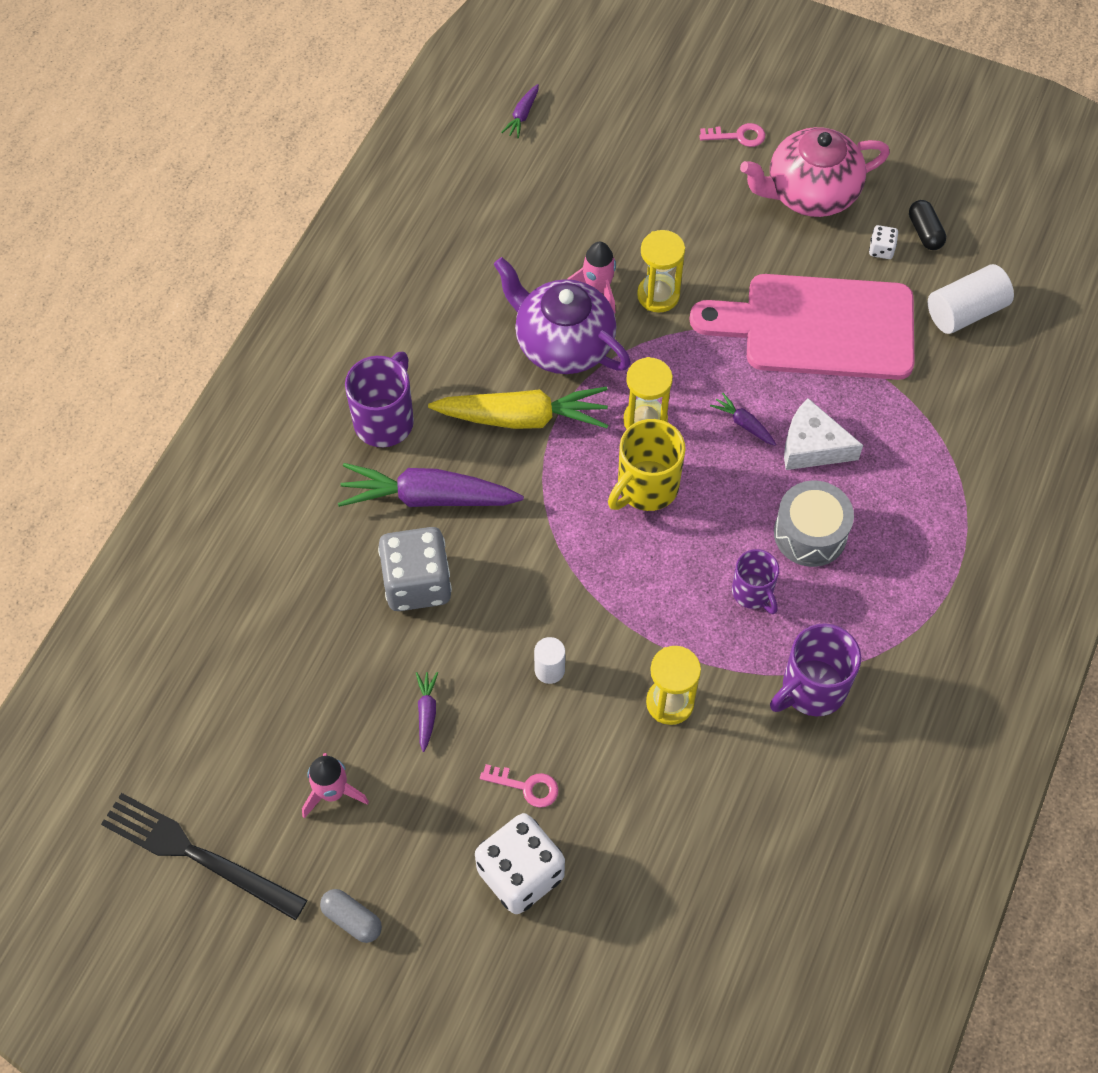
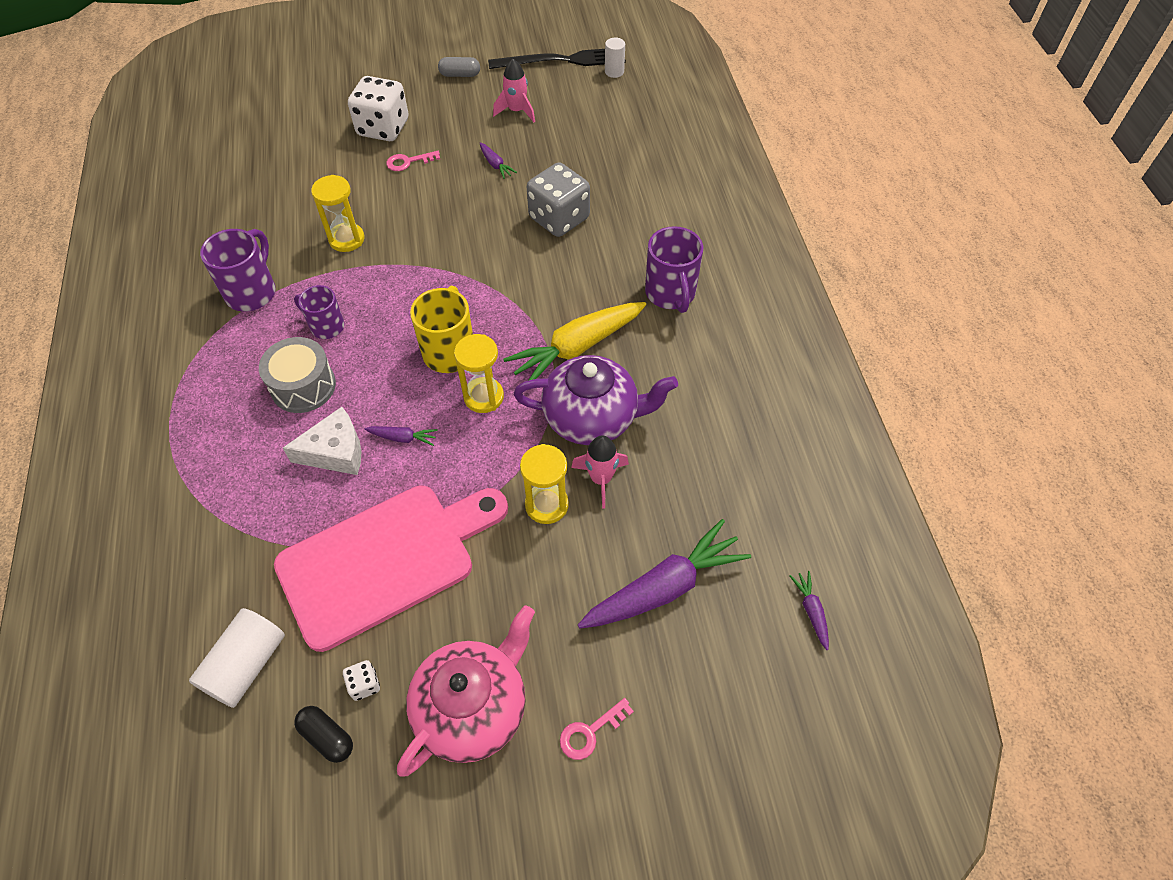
camera: 145 degrees right, 5 degrees down
purple carrot [338,463,524,507] -> purple carrot moved to [578,519,751,629]
white cylinder [534,637,565,684] -> white cylinder moved to [605,38,625,78]

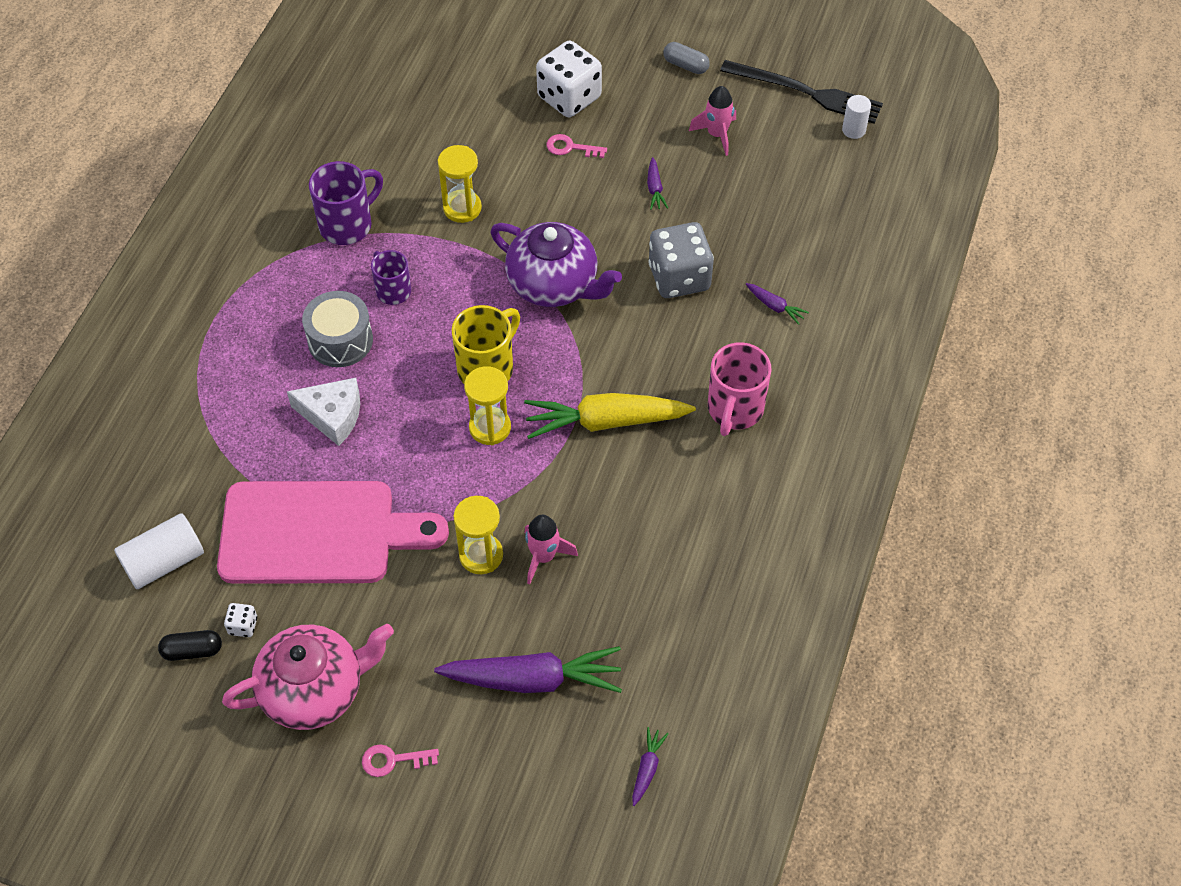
camera: 30 degrees right, 0 degrees up
black capsule [294,706,353,763] -> black capsule turned 75 degrees counterclockwise [158,630,222,661]
purple carrot [364,426,438,446] -> purple carrot moved to [746,283,809,325]
purple teapot [514,355,678,445] -> purple teapot moved to [491,222,622,307]
purple mug [645,226,703,313] -> pink mug [708,342,772,436]

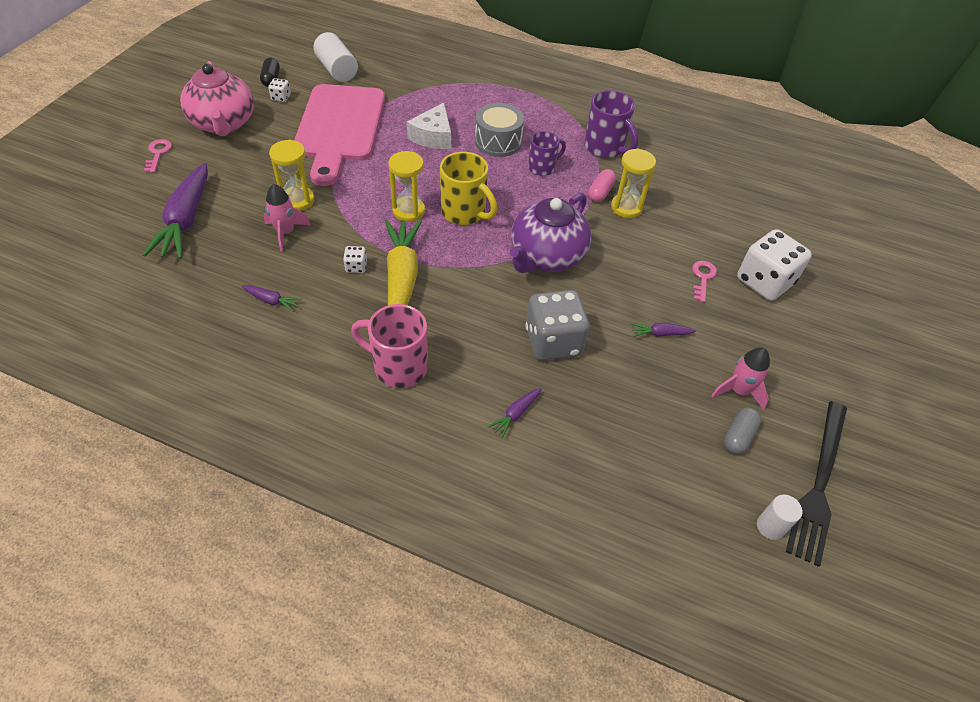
camera: 90 degrees right, 5 degrees down
purple carrot [632,727,669,806] -> purple carrot moved to [241,285,302,312]
grey capsule [663,42,710,74] -> grey capsule moved to [724,407,761,454]
none -> white dice [343,246,367,273]
none -> pink capsule [588,169,616,202]

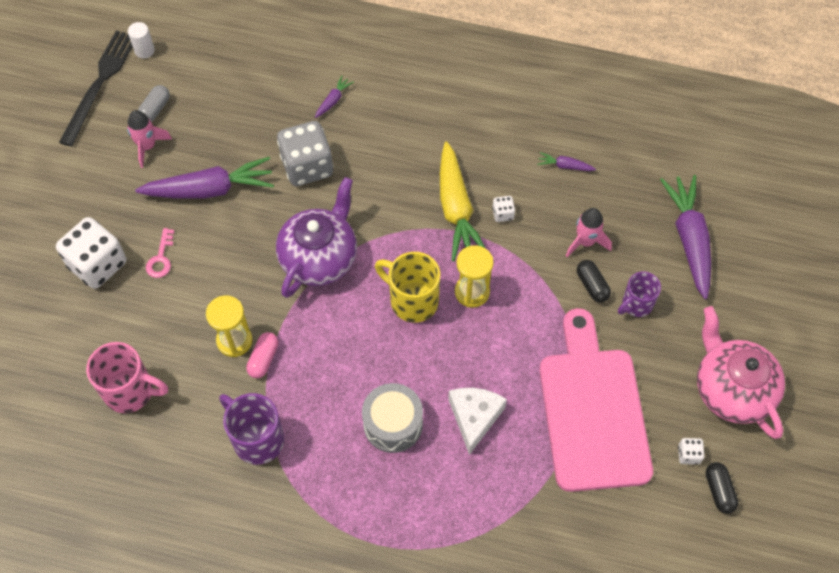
camera: 175 degrees right, 10 degrees up
pink key [144,139,172,173] -> none
yellow hourglass [269,139,314,211] -> black capsule [577,260,611,303]
white cylinder [313,32,358,82] -> none
pink mug [351,304,428,388] -> pink mug moved to [86,342,168,413]
purple mug [528,131,566,176] -> purple mug moved to [618,271,661,317]
purple carrot [631,323,696,337] -> purple carrot [135,157,274,199], size x2.30

